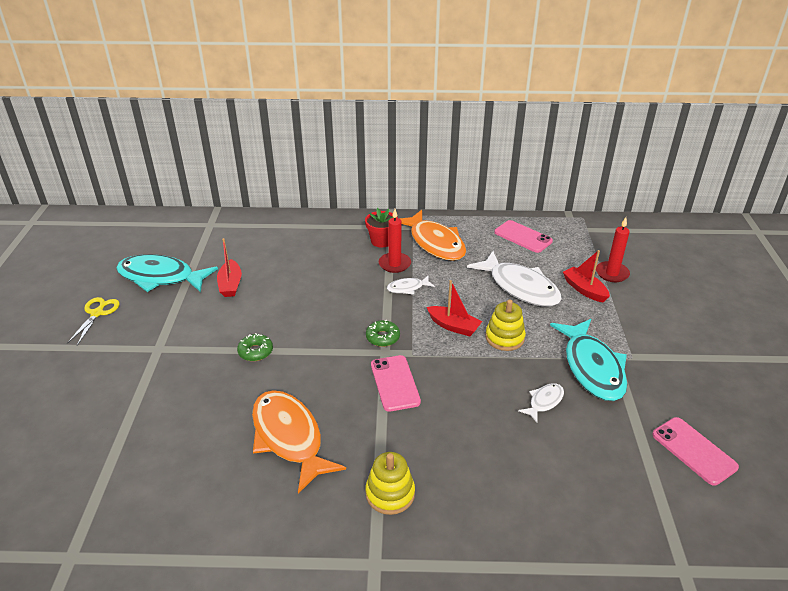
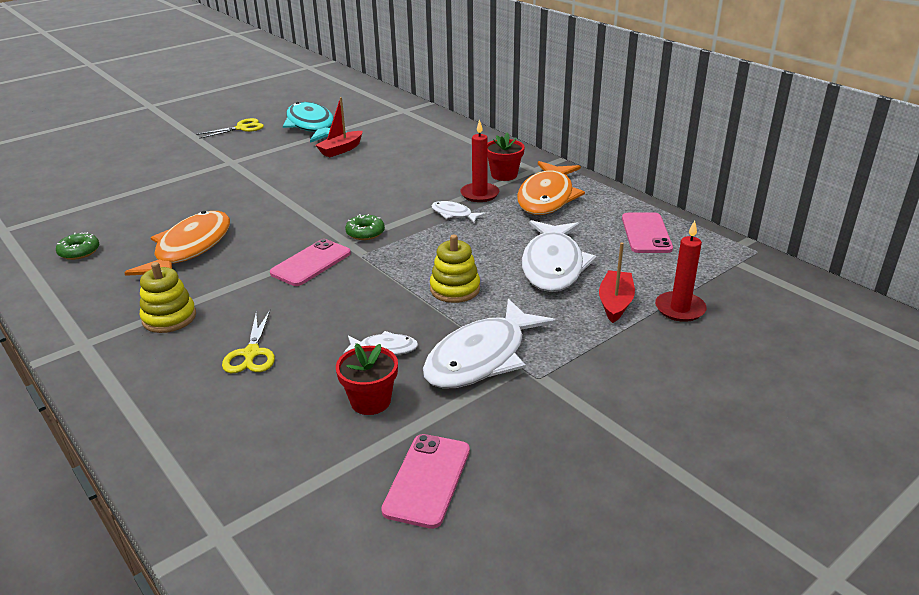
camera: 50 degrees right, 5 degrees down
green donut [237,333,273,361] -> green donut moved to [56,232,99,260]
red boat [427,280,482,336] -> none
turquoise fish [550,319,627,401] -> white fish [423,298,556,389]
none -> yellow scissors [222,310,275,373]
none -> red flower pot [336,343,398,415]

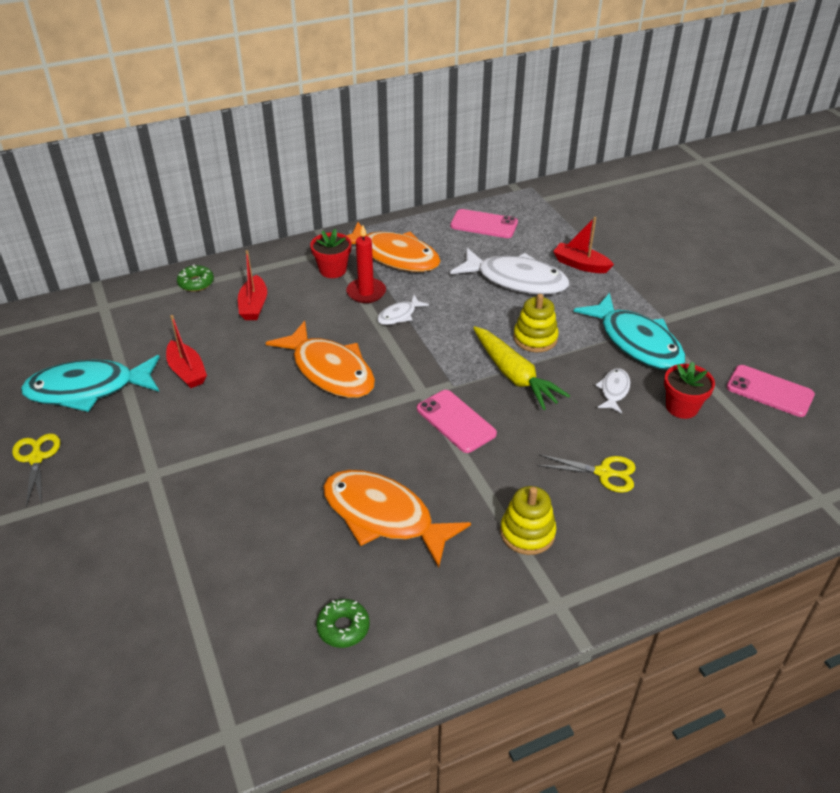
camera: 75 degrees left, 10 degrees up
green donut [345,214,385,240] -> green donut moved to [177,264,214,292]
white fish [423,298,556,389] -> turquoise fish [573,293,685,370]
red candle [655,220,707,322] -> none
none -> red boat [238,250,267,320]
none -> orange fish [266,321,375,398]
none -> yellow carrot [473,326,570,410]

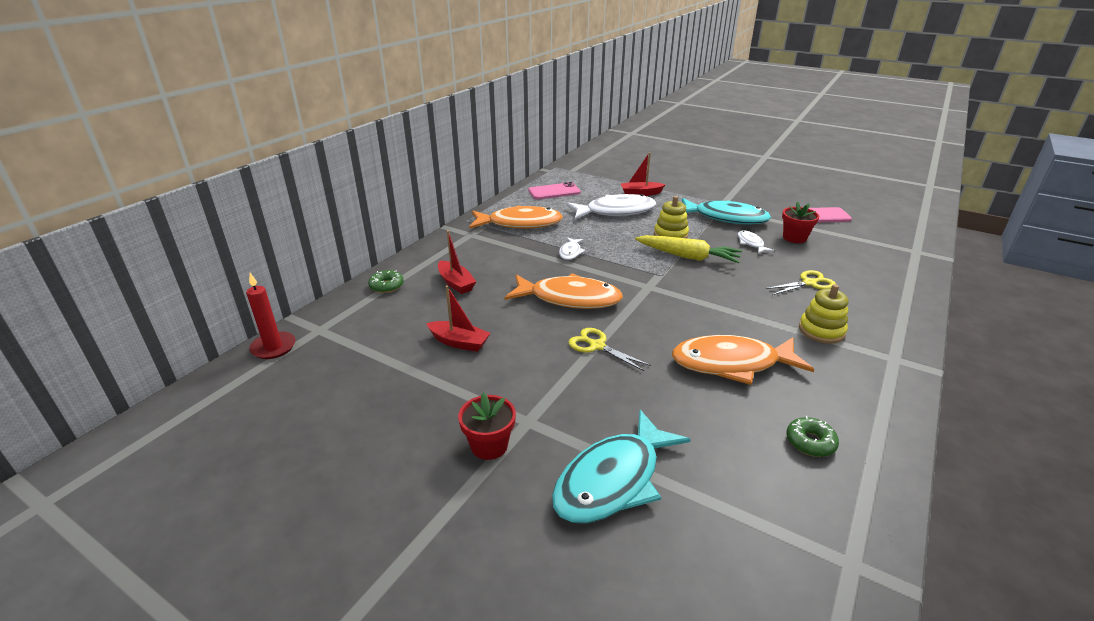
camera: 35 degrees left, 10 degrees down
yellow scissors [12,433,60,507] -> yellow scissors moved to [569,328,651,371]
turquoise fish [21,355,160,412] -> turquoise fish moved to [552,410,691,523]
red flower pot [310,229,352,278] -> red flower pot moved to [458,392,516,460]
red candle [346,225,386,303] -> red candle moved to [246,273,296,359]
pink phone [417,390,497,453] -> none

